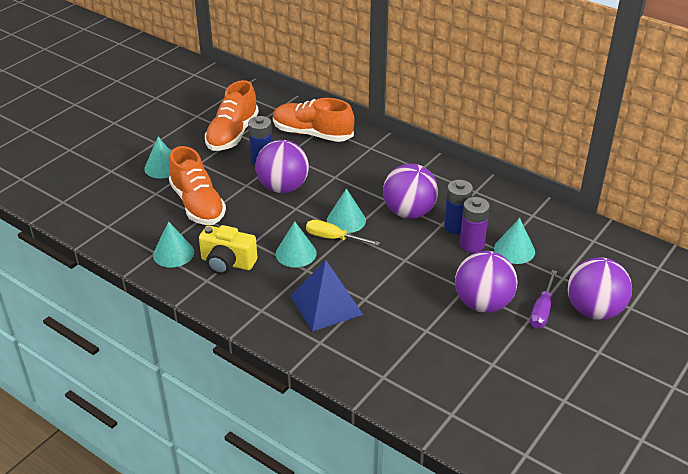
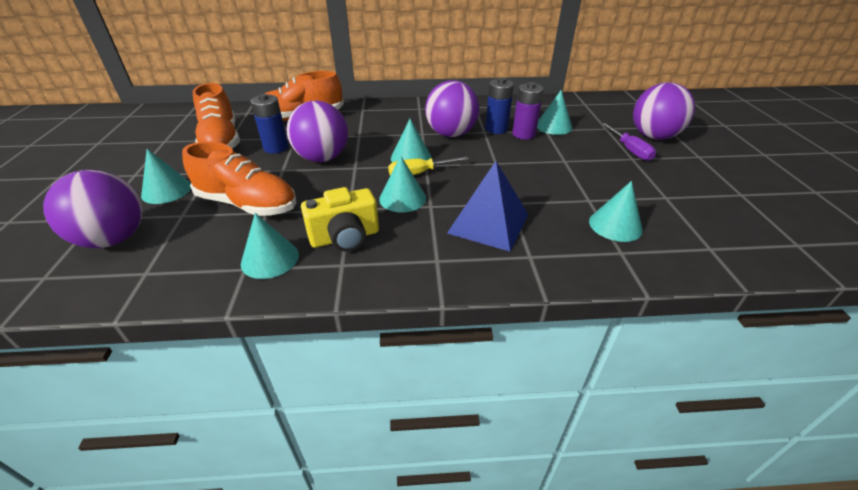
camera: 40 degrees left, 0 degrees up
purple ball [455,251,518,313] -> purple ball moved to [43,170,142,248]
none -> turquoise cone [589,181,643,242]

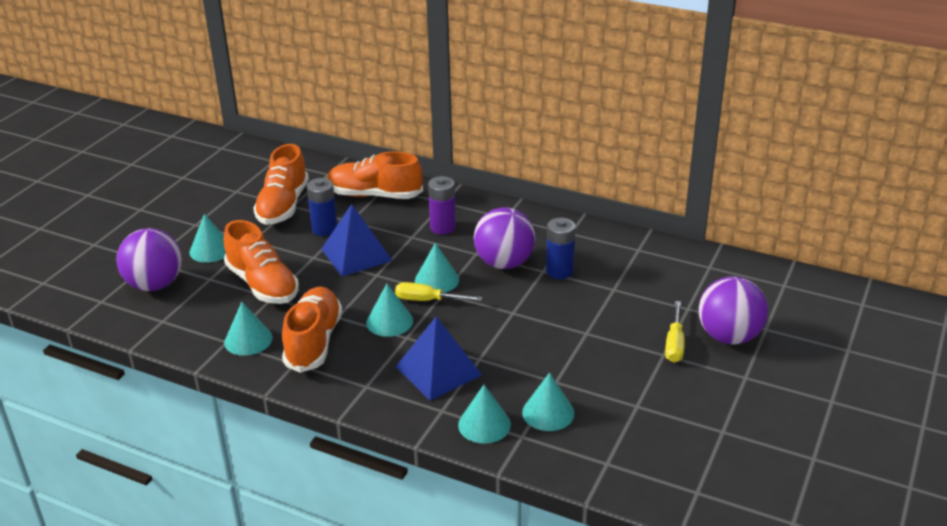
camera: 30 degrees right, 5 degrees down
purple ball [287,101,348,162] -> blue pyramid [321,204,393,277]
yellow camera [301,187,379,252] -> orange shoe [282,287,343,373]
purple battery [512,82,544,140] -> purple battery moved to [428,176,456,235]
turquoise cone [537,90,573,135] -> turquoise cone moved to [458,385,511,444]
purple screwdriver [601,123,656,161] -> yellow screwdriver [665,301,685,363]

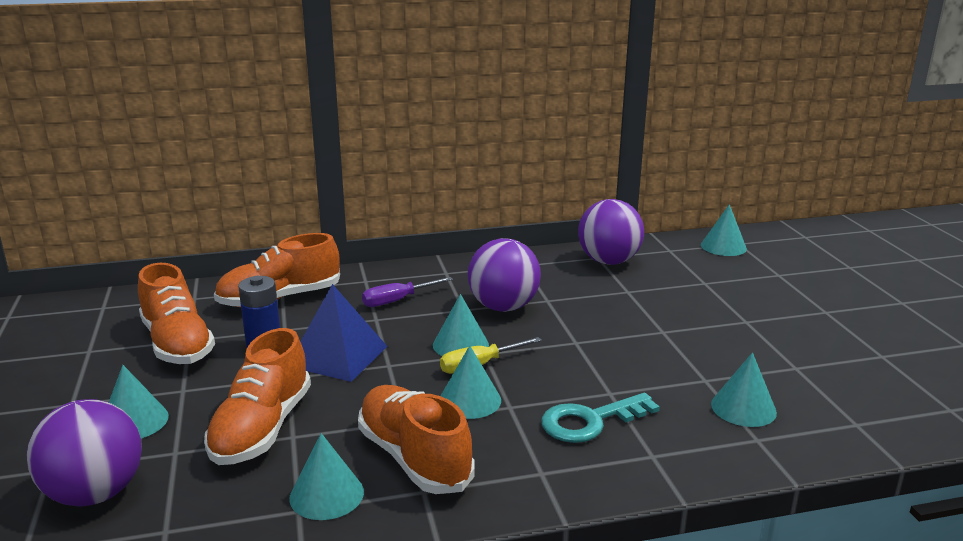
camera: 40 degrees left, 10 degrees down
orange shoe [223,220,299,304] -> orange shoe turned 90 degrees clockwise [204,328,311,465]
blue pyramid [396,317,482,401] -> turquoise key [541,393,660,443]
purple battery [428,176,456,235] -> purple screwdriver [362,277,453,307]
turquoise cone [458,385,511,444] -> turquoise cone moved to [701,204,747,256]
blue battery [546,218,575,279] -> none
yellow screwdriver [665,301,685,363] -> none
purple ball [699,277,768,345] -> purple ball moved to [578,199,644,265]

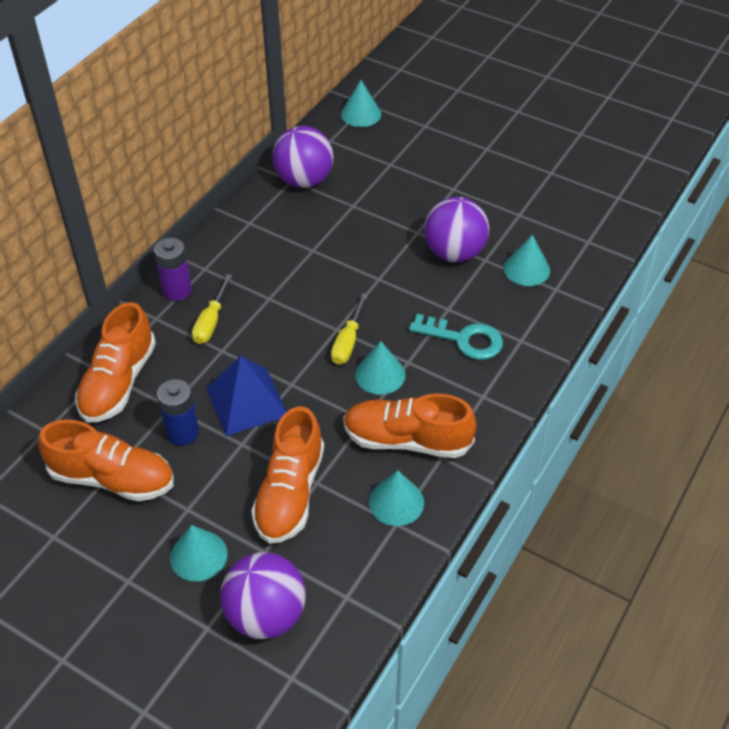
camera: 45 degrees left, 25 degrees up
orange shoe [204,328,311,465] -> orange shoe turned 45 degrees clockwise [251,406,324,544]
purple screwdriver [362,277,453,307] -> yellow screwdriver [192,274,232,344]
turquoise cone [433,294,489,356] -> none
purple ball [468,238,541,312] -> purple ball moved to [424,197,489,262]
turquoise key [541,393,660,443] -> turquoise key turned 90 degrees counterclockwise [409,314,503,360]
none -> purple battery [154,238,192,301]

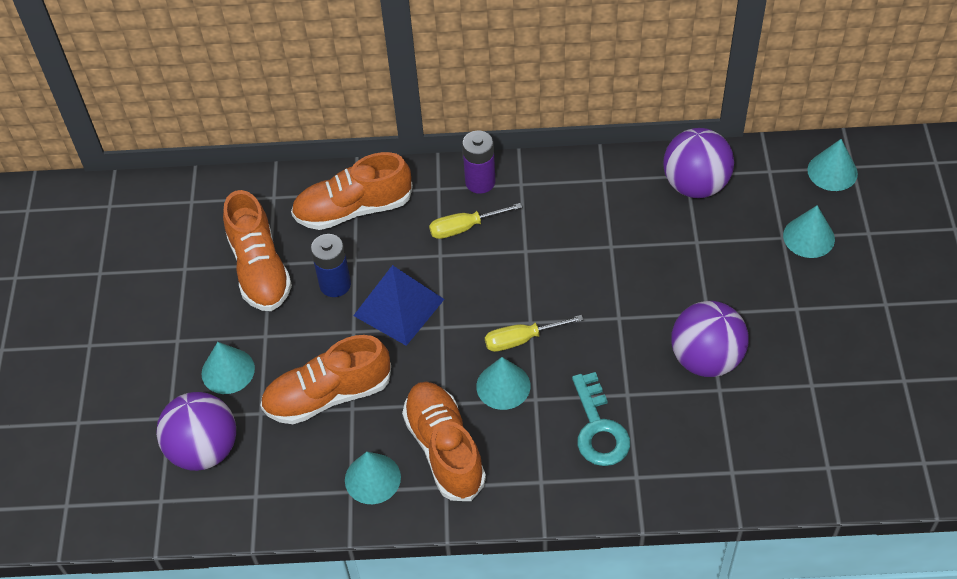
camera: 60 degrees right, 5 degrees up
turquoise cone [504,235,550,286] -> turquoise cone moved to [783,205,835,258]

